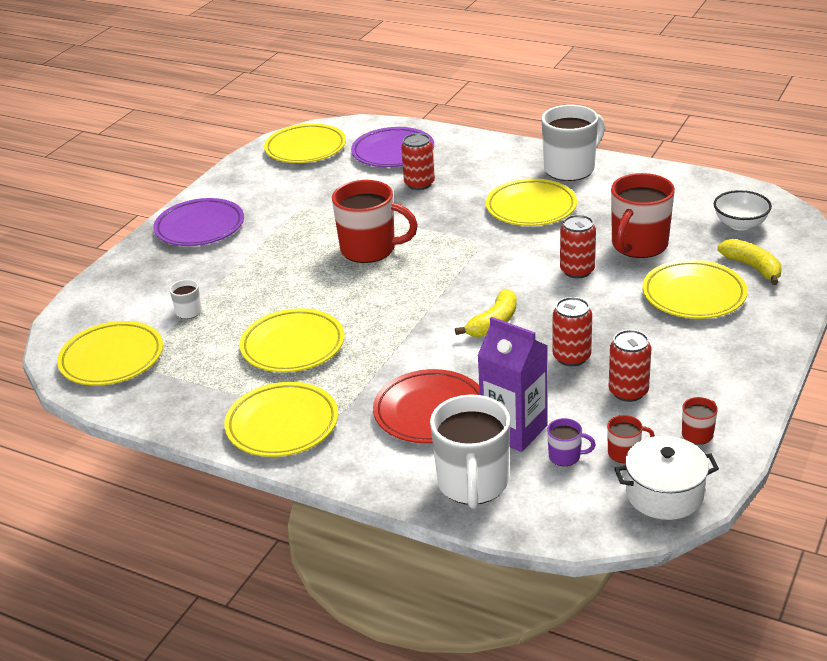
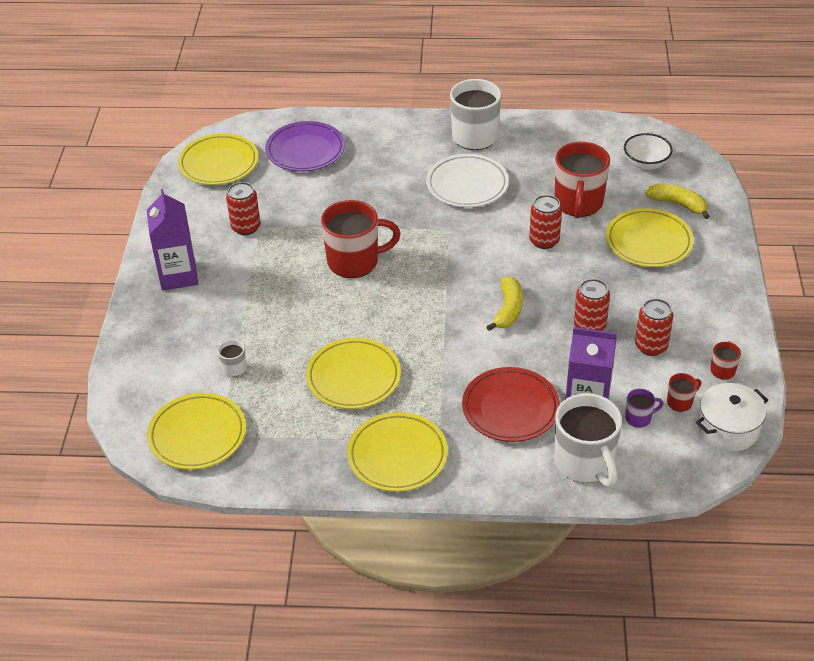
camera: 25 degrees left, 10 degrees up
purple plate [153,198,244,246] -> purple carton [147,189,198,291]
red can [401,133,435,190] -> red can moved to [226,182,261,235]
yellow plate [486,179,577,226] -> white plate [426,154,509,207]

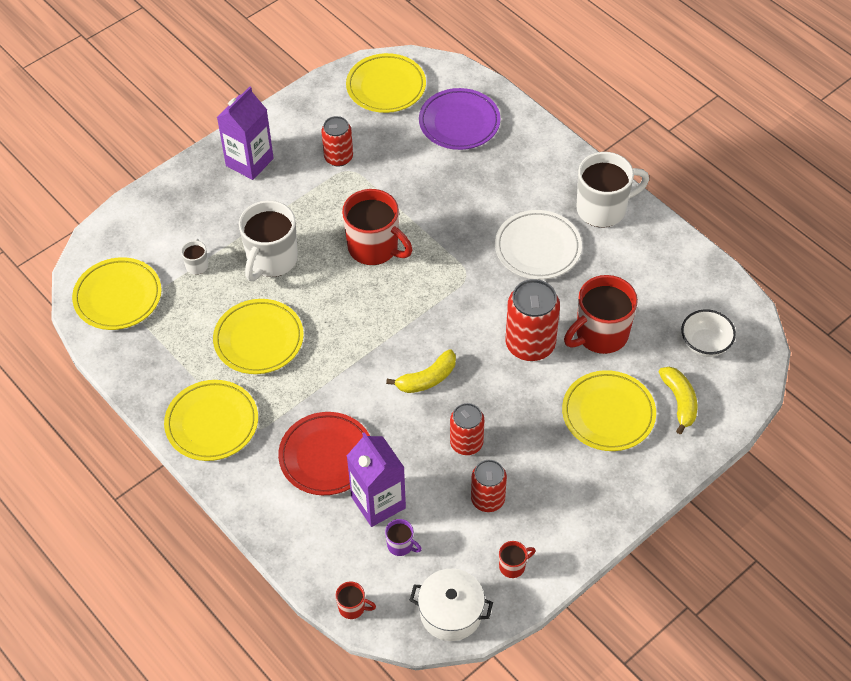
camera: 45 degrees right, 10 degrees up
red can [529,195,562,249] -> red can [506,279,560,361], size x1.57
white mug [555,393,622,487] -> white mug moved to [239,200,298,281]
red mug [667,373,701,412] -> red mug moved to [336,581,376,619]

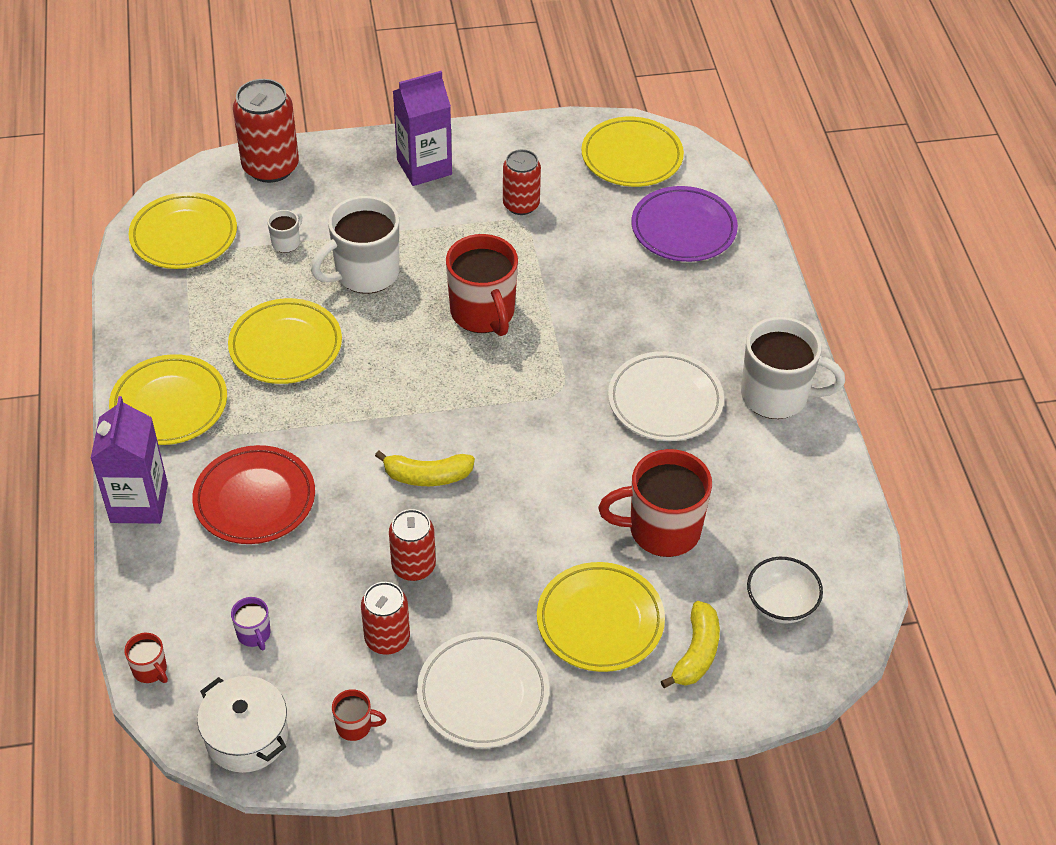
camera: 30 degrees right, 5 degrees down
purple carton [347,432,406,527] -> purple carton moved to [90,396,168,524]
red can [506,279,560,361] -> red can moved to [233,79,299,183]
none -> white plate [417,631,549,748]

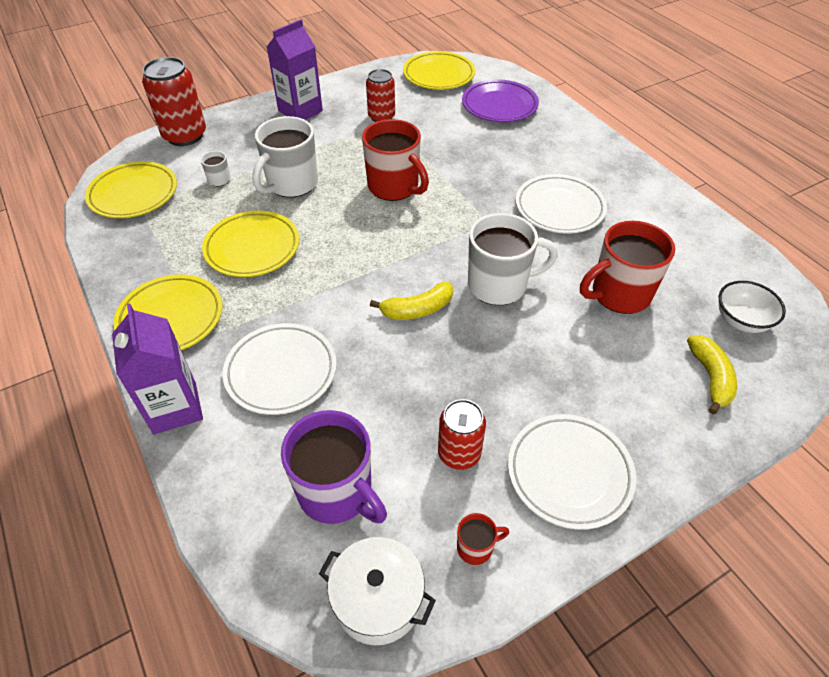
camera: 20 degrees left, 0 degrees up
red mug [124,633,168,683] -> none
red plate [192,445,315,544] -> white plate [223,323,337,415]
purple mug [231,597,271,650] -> purple mug [281,410,387,524], size x2.22
red can [389,509,436,581] -> none
yellow plate [537,562,665,672] -> none
white mug [741,317,845,419] -> white mug moved to [468,213,558,305]

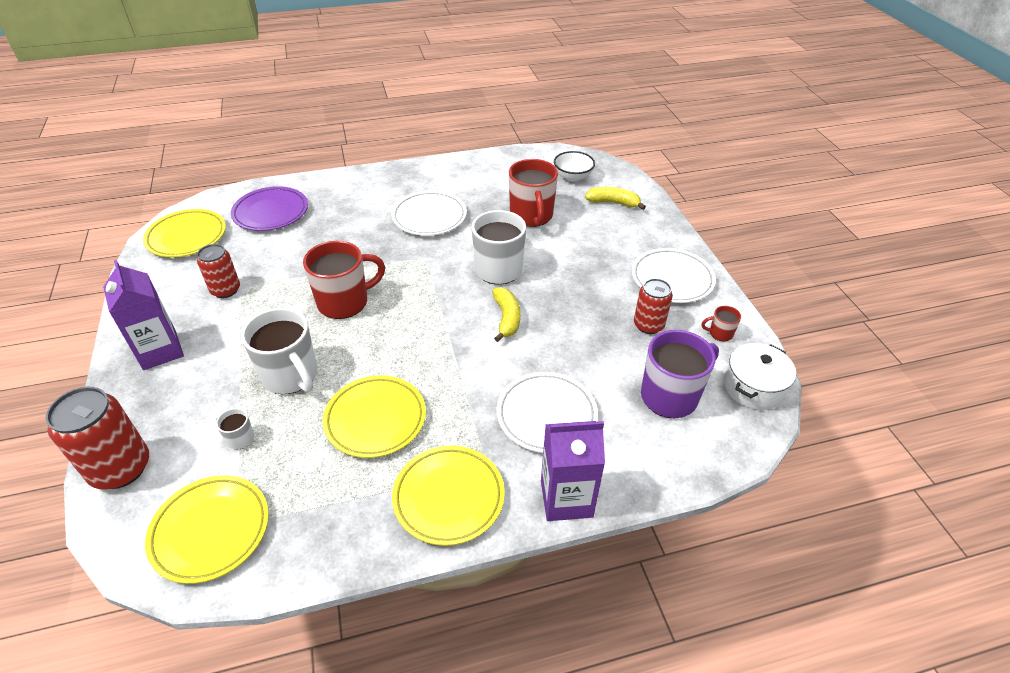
camera: 75 degrees left, 5 degrees down
red mug [457,513,509,565] -> red mug turned 90 degrees counterclockwise [701,306,741,342]

